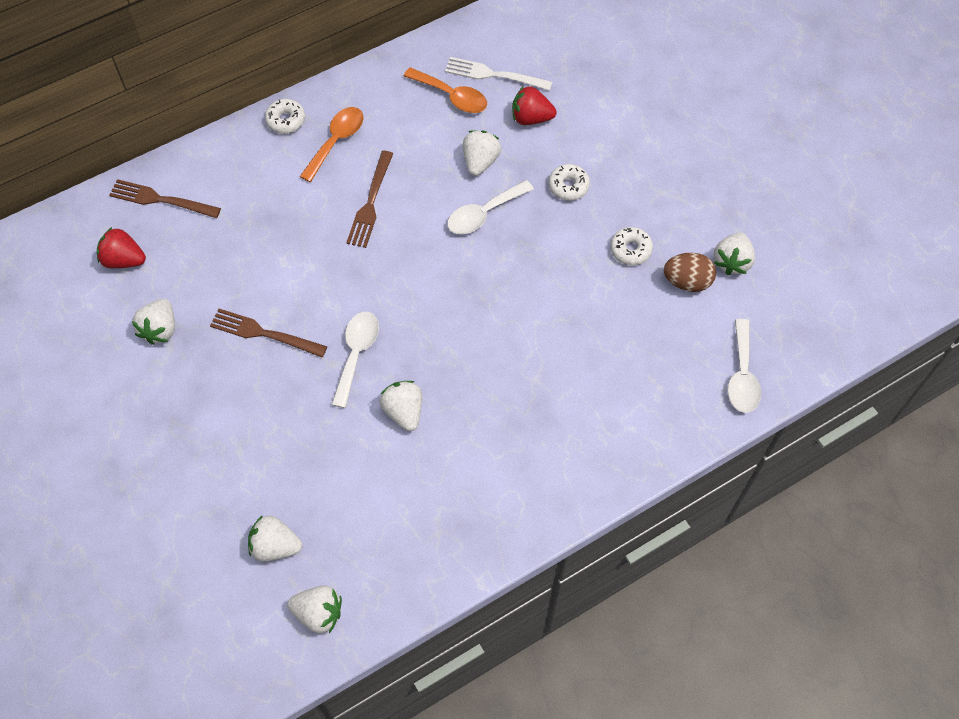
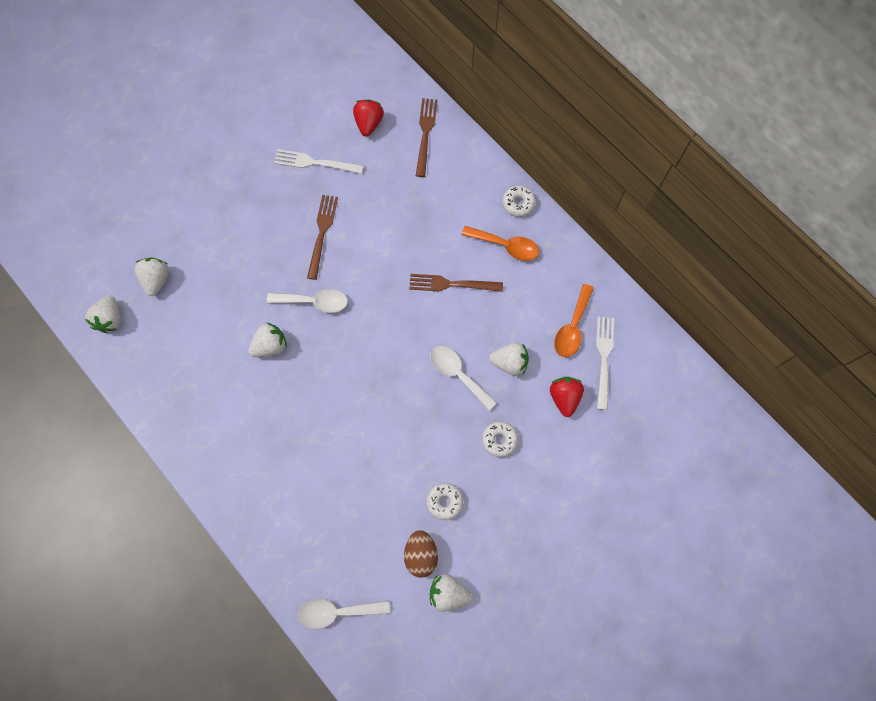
camera: 80 degrees right, 10 degrees up
white strawberry [132,299,175,345] -> white fork [274,149,364,174]

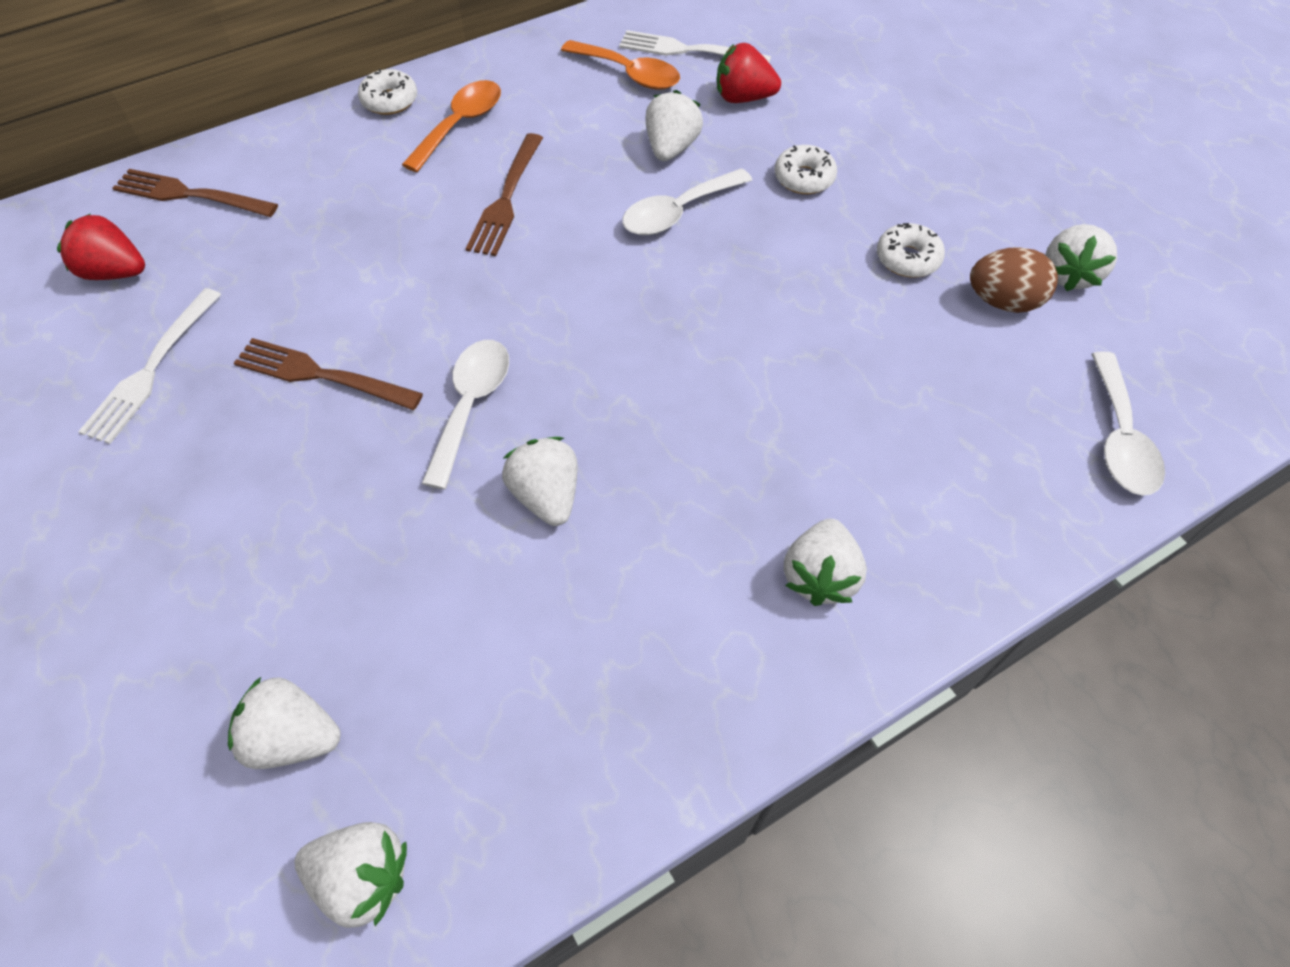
camera: 80 degrees left, 15 degrees down
none -> white strawberry [784,518,867,606]

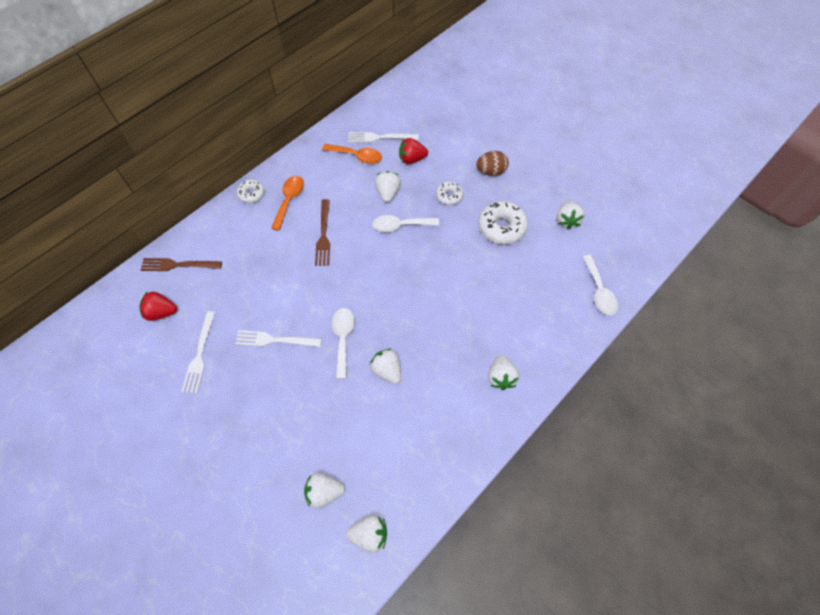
camera: 15 degrees left, 5 degrees up
brown fork [234,338,423,410] -> white fork [235,330,322,347]
white spoon [622,168,752,235] -> white spoon turned 45 degrees clockwise [372,215,439,232]
white donut [877,223,945,278] -> white donut [478,201,528,245], size x1.73
brown egg [970,247,1058,313] -> brown egg moved to [476,151,509,176]

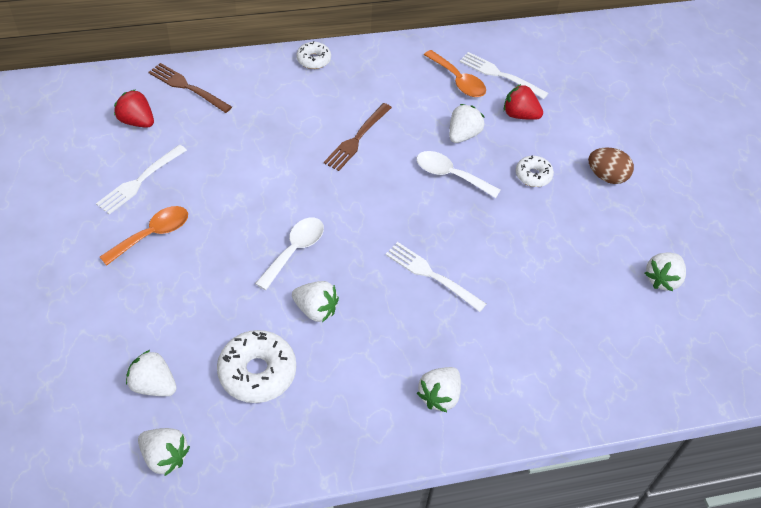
camera: 30 degrees right, 10 degrees down
white fork [235,330,322,347] -> white fork moved to [386,242,486,312]
orange spoon [271,176,304,231] -> orange spoon moved to [100,206,188,266]
white strawberry [370,349,401,384] -> white strawberry turned 120 degrees clockwise [292,281,339,322]
white donut [478,201,528,245] -> white donut moved to [217,330,296,403]
white spoon [583,255,618,315] -> none

